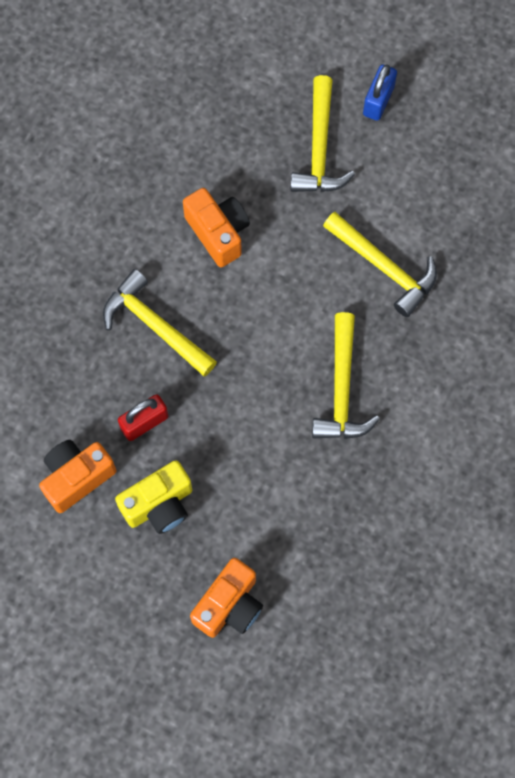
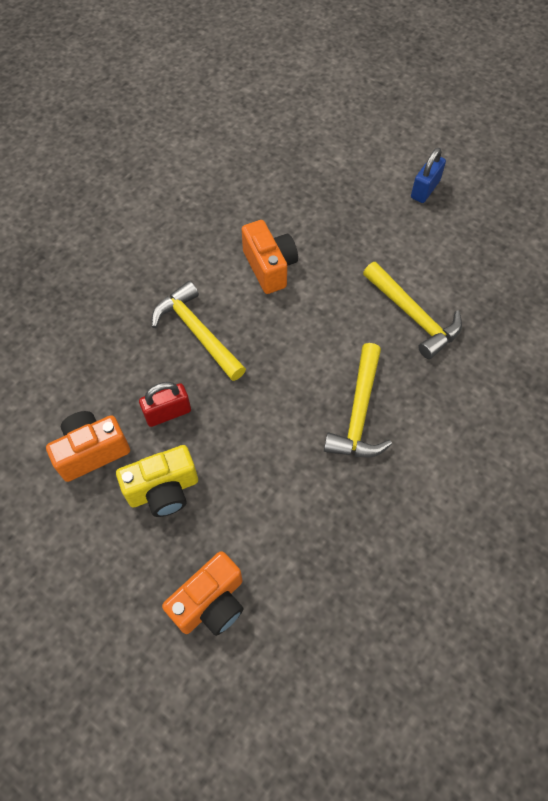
camera: 10 degrees right, 10 degrees down
yellow hammer [290,75,355,192] -> none

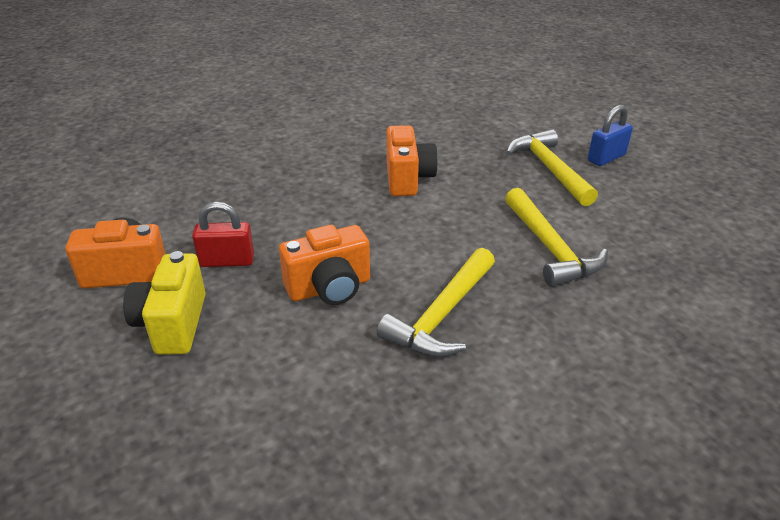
camera: 20 degrees right, 25 degrees down
yellow camera [116,445,198,517] -> yellow camera turned 90 degrees clockwise [123,251,206,355]
yellow hammer [152,281,246,381] -> yellow hammer moved to [506,129,598,206]
orange camera [162,551,244,636] -> orange camera moved to [279,225,370,305]

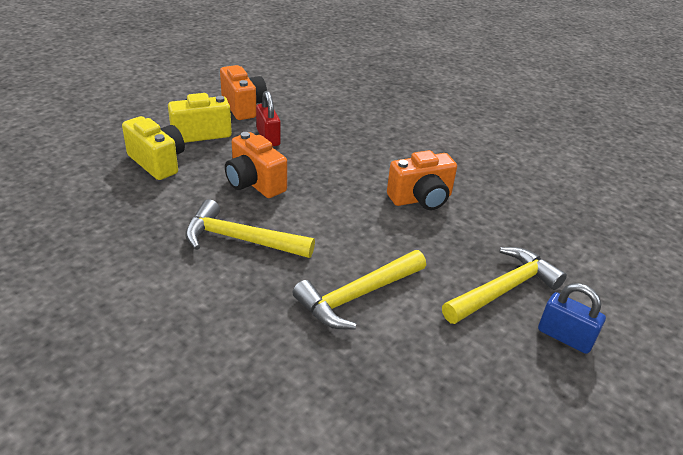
camera: 70 degrees right, 0 degrees up
none -> yellow camera [122,116,185,180]

